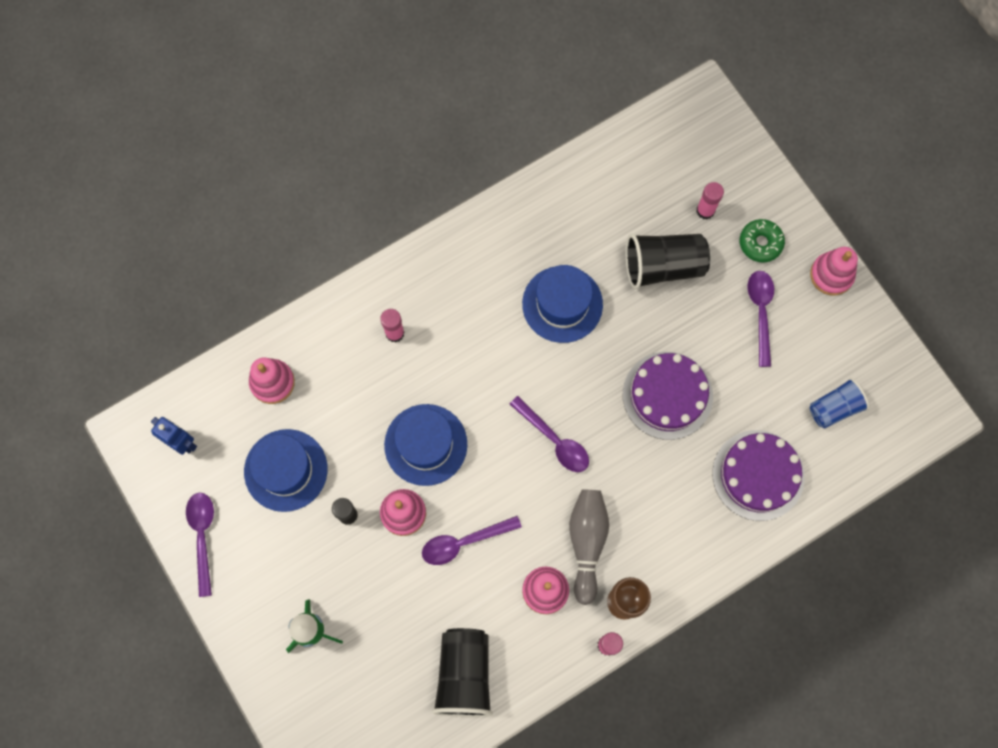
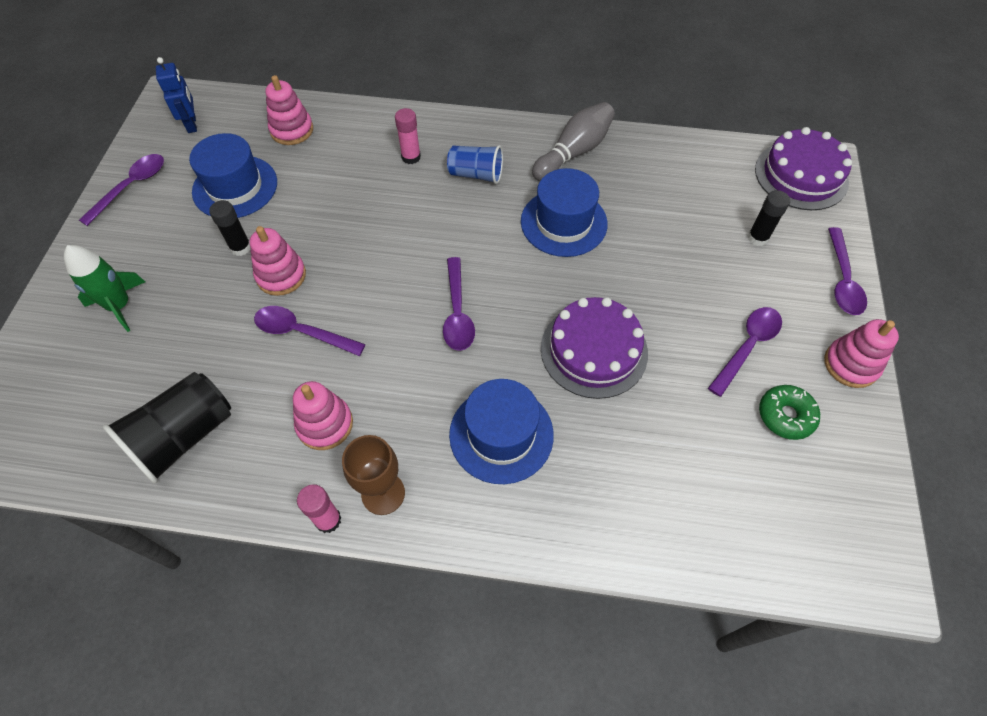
camera: 40 degrees right, 15 degrees down
blue hat [384,404,467,486] -> blue hat moved to [449,379,554,484]
grey bowling pin [569,489,609,605] -> grey bowling pin moved to [532,102,615,181]
black cup [626,233,710,289] -> none
pink glue stick [696,182,724,219] -> black glue stick [748,190,790,246]
purple cake [712,430,805,521] -> purple cake moved to [755,127,852,210]
green donut [740,219,785,262] -> green donut moved to [759,385,820,440]
blue cup [810,378,870,428] -> blue cup moved to [447,145,503,184]
none -> purple spoon [828,227,867,315]

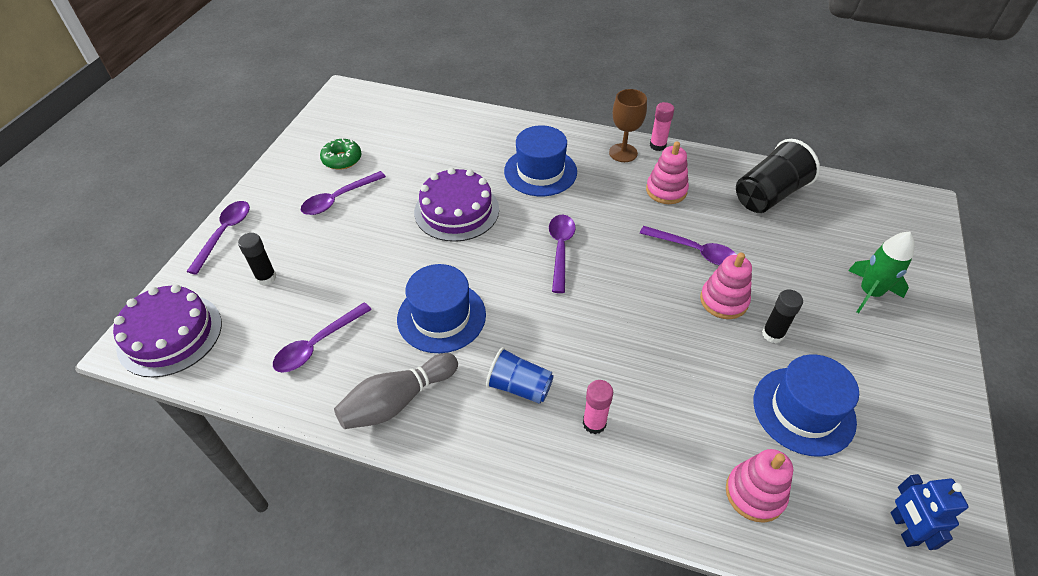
camera: 170 degrees left, 10 degrees down
purple spoon [79,154,164,226] -> purple spoon moved to [273,302,372,373]
pink stacking toy [824,319,899,388] -> none

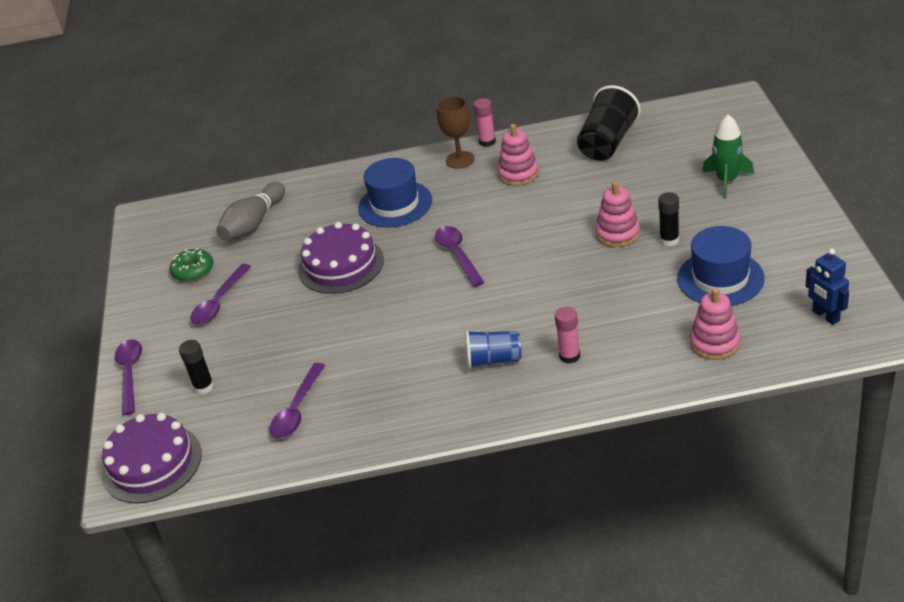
camera: 20 degrees left, 10 degrees down
grey bowling pin [334,353,458,429] -> grey bowling pin moved to [216,182,285,241]
blue hat [397,264,486,353] -> none
purple spoon [640,226,737,266] -> none

